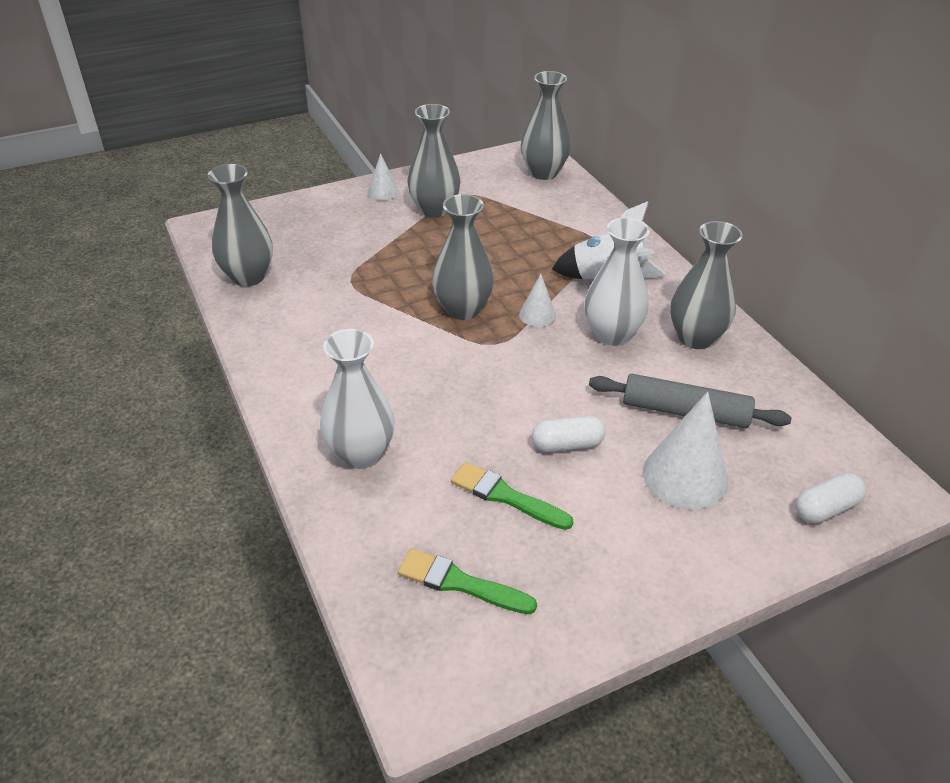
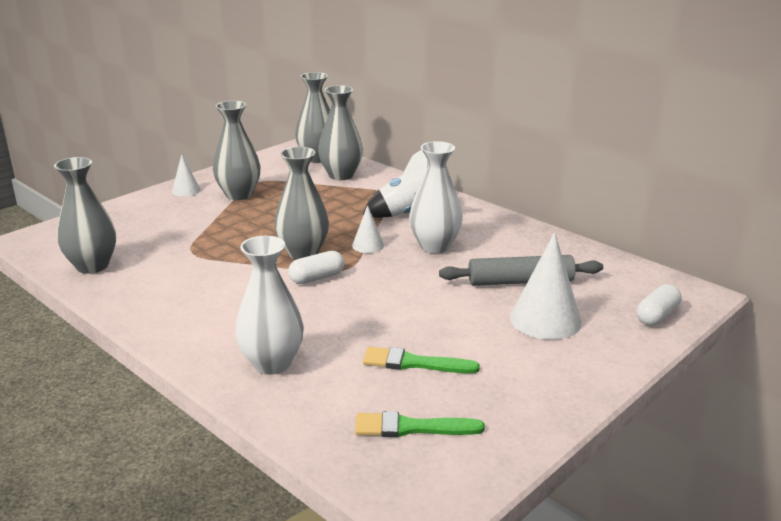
camera: 20 degrees left, 15 degrees down
white capsule [532,416,605,452] -> white capsule moved to [288,251,344,284]
grey vase [670,221,743,349] -> grey vase moved to [318,85,363,180]

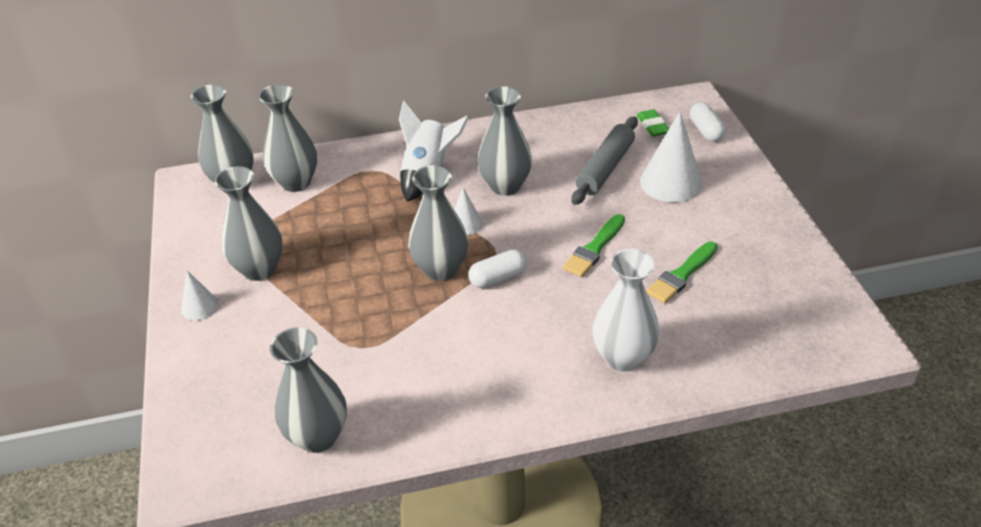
camera: 55 degrees left, 15 degrees up
white capsule [288,251,344,284] -> white capsule turned 60 degrees clockwise [468,249,527,288]
green brush [355,411,485,437] -> green brush moved to [563,214,625,277]
white vase [409,141,463,253] -> grey vase [478,86,532,196]
none -> green eraser [637,109,669,137]

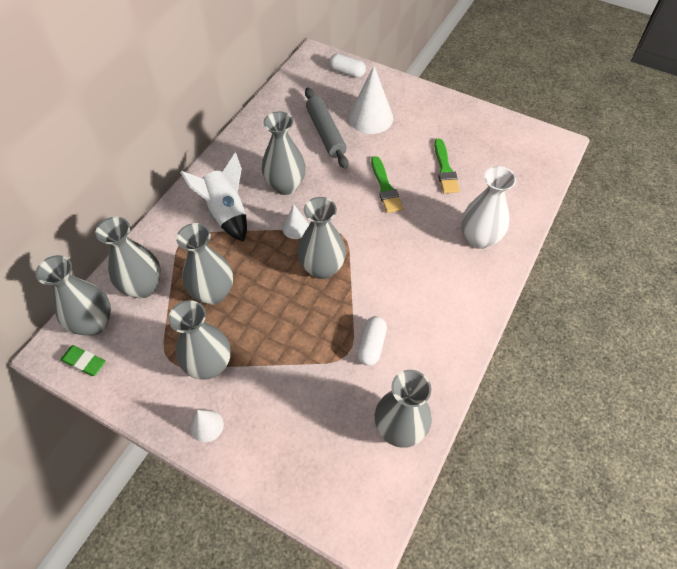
camera: 50 degrees left, 15 degrees up
white capsule [468,249,527,288] -> white capsule moved to [357,316,387,366]
green eraser [637,109,669,137] -> green eraser moved to [61,345,106,376]
none -> grey vase [176,223,233,305]

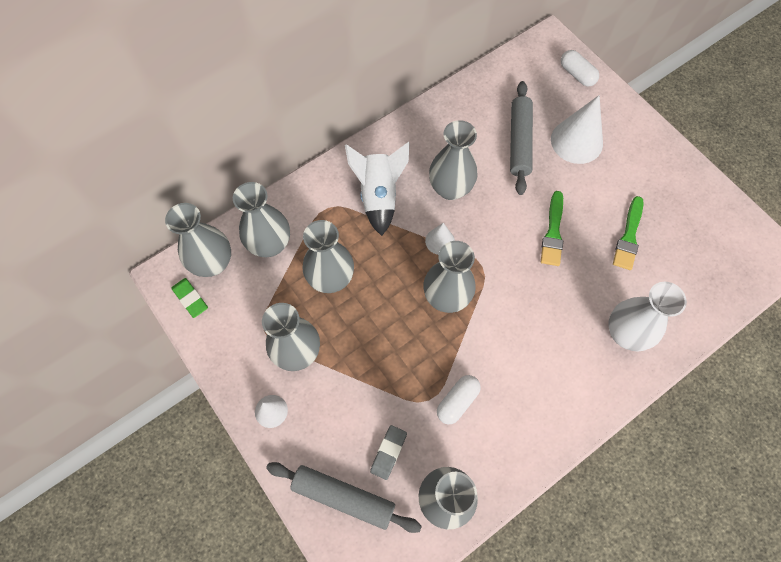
camera: 25 degrees right, 10 degrees up
none -> grey rolling pin [266,462,422,533]
none -> grey eraser [370,425,407,480]

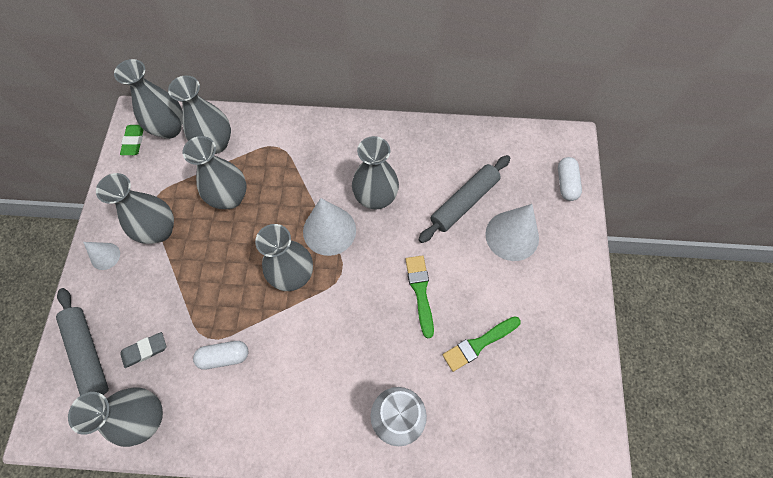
camera: 40 degrees right, 0 degrees up
white rocket [345,142,410,236] -> none
white cone [425,223,455,255] -> white cone [303,198,356,256], size x1.88
green brush [541,191,563,266] -> green brush turned 120 degrees clockwise [406,255,434,339]

